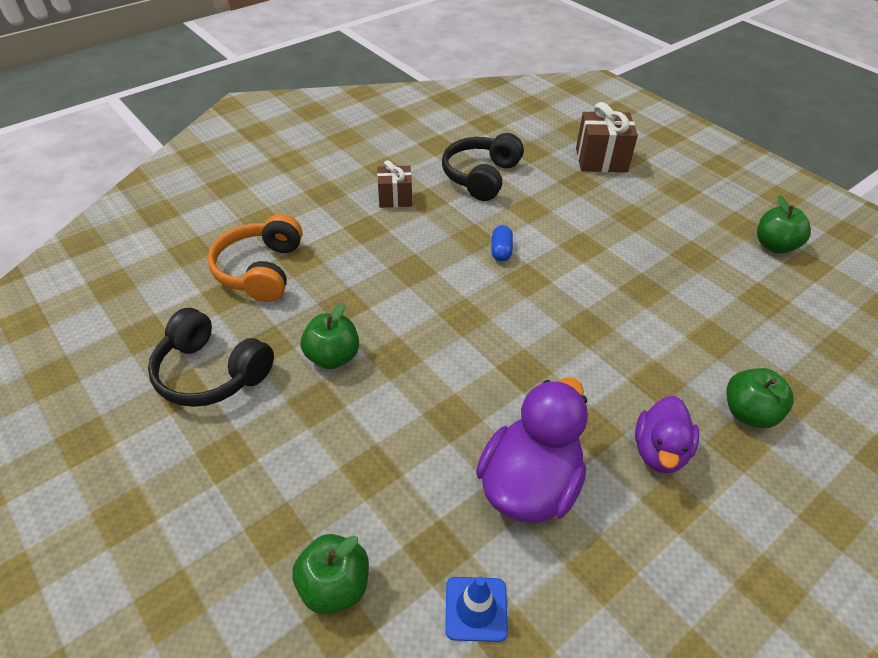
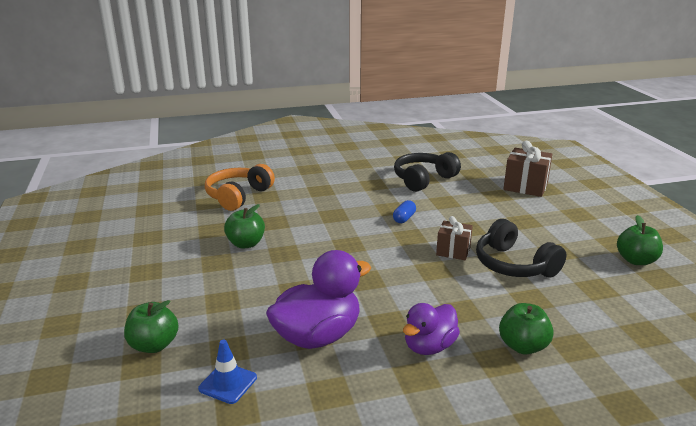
camera: 25 degrees right, 20 degrees down
black headphones [148,308,274,407] -> black headphones moved to [476,219,566,277]
brown gift [377,160,412,208] -> brown gift moved to [436,216,473,260]

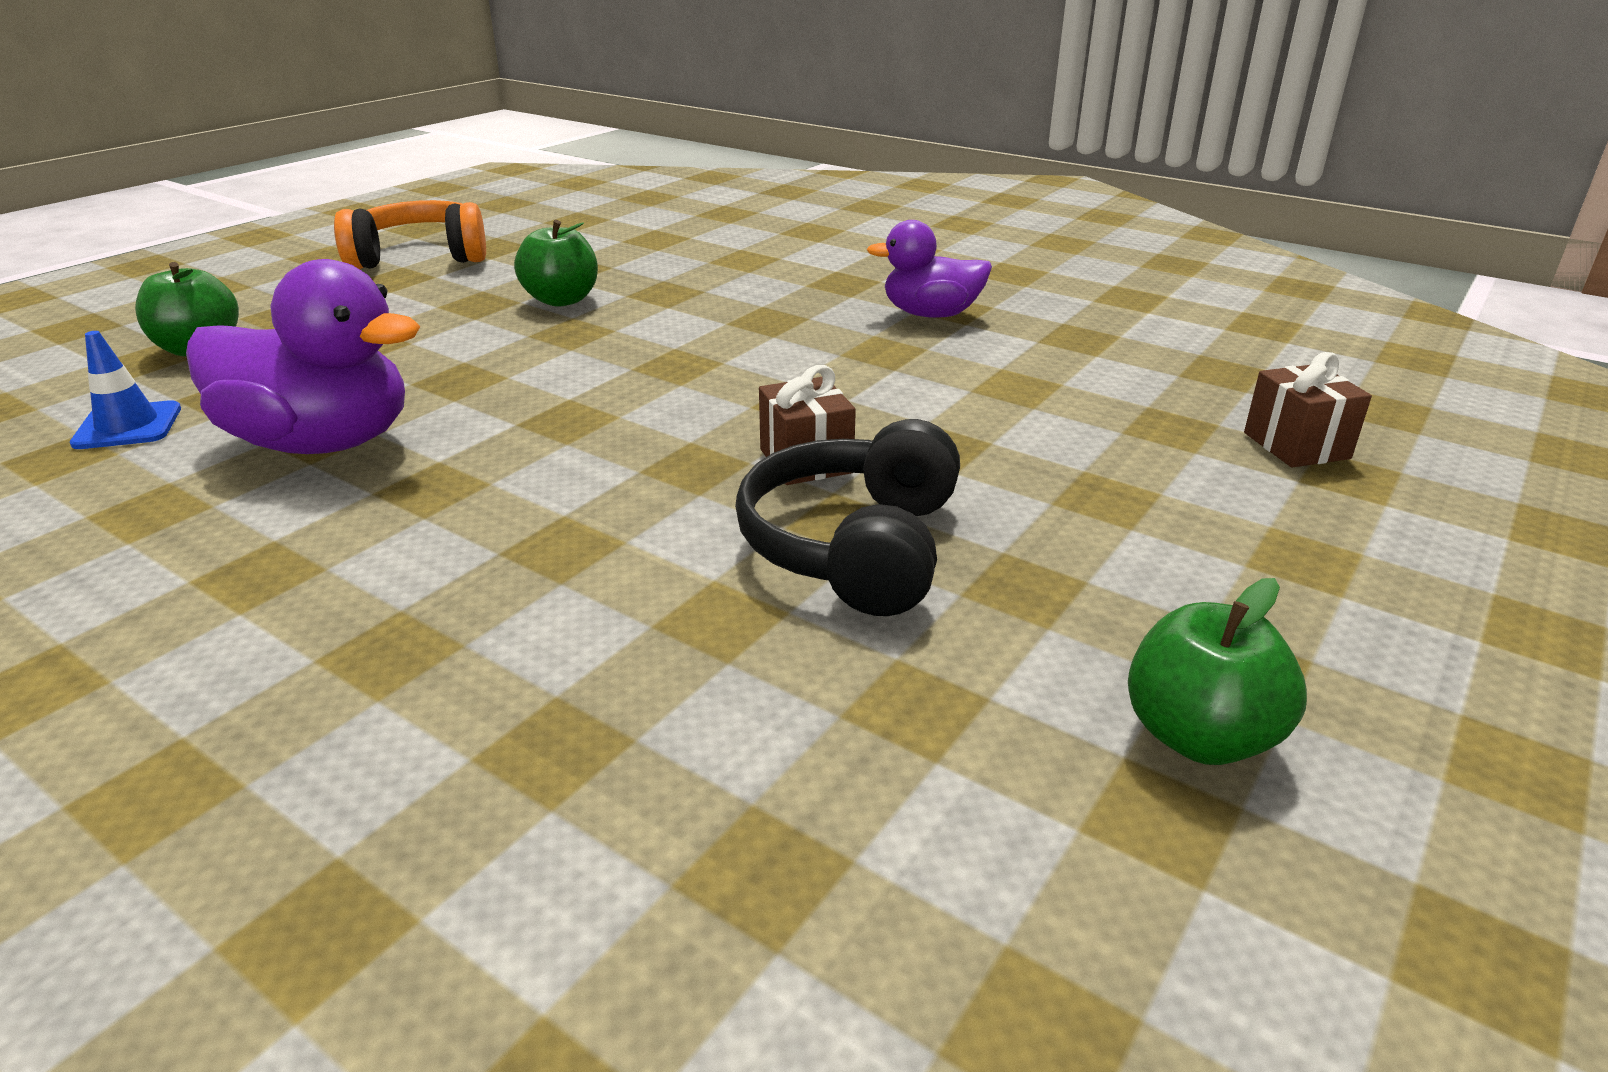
camera: 50 degrees right, 5 degrees up
orange headphones [205,164,275,211] -> orange headphones moved to [334,200,486,269]
blue capsule [393,200,416,223] -> none
black headphones [394,152,461,192] -> none
purple duck [403,303,460,355] -> purple duck moved to [866,220,992,318]
green apple [499,303,554,355] -> none
brown gift [503,141,552,197] -> brown gift [1244,352,1372,468], size x0.65

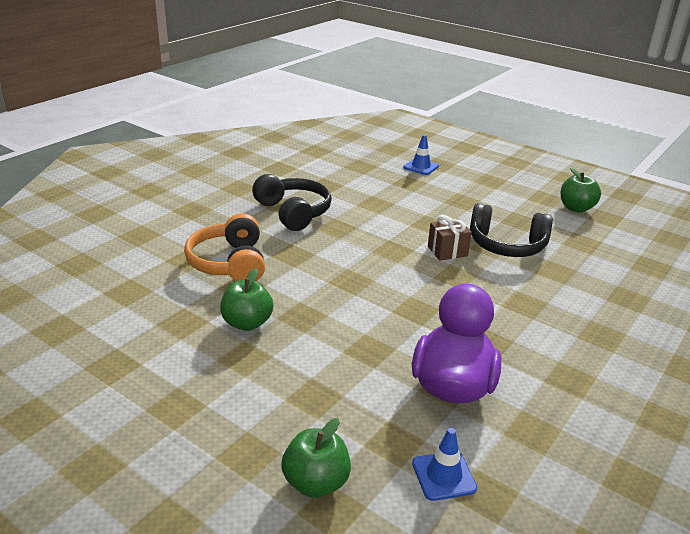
camera: 90 degrees left, 0 degrees up
orange headphones [334,200,486,269] -> orange headphones moved to [184,213,265,281]
purple duck [866,220,992,318] -> black headphones [252,174,332,231]
brown gift [1244,352,1372,468] -> blue traffic cone [403,135,439,175]

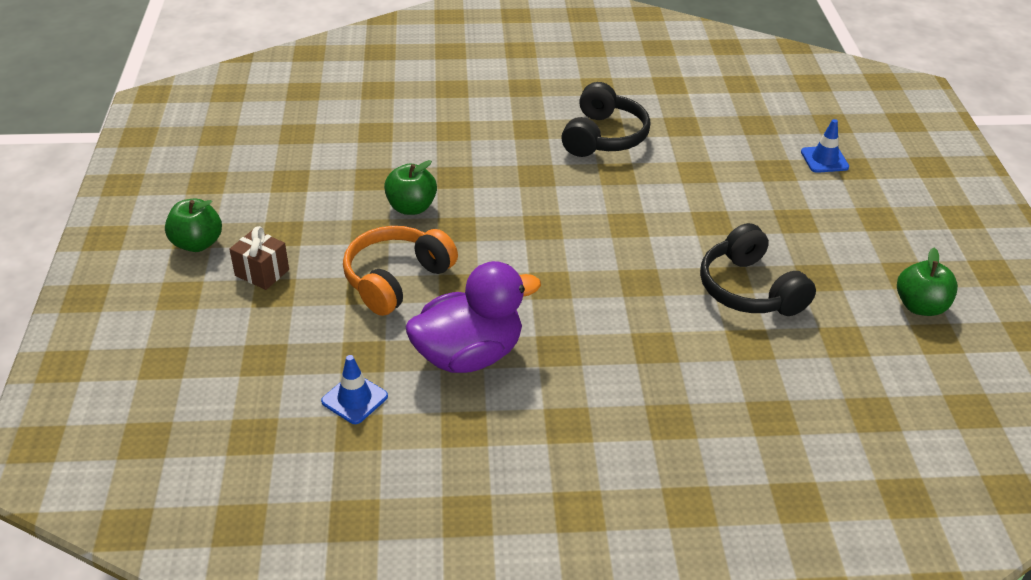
camera: 50 degrees right, 10 degrees up
orange headphones [184,213,265,281] -> orange headphones moved to [343,226,458,316]
green apple [281,418,351,498] -> green apple moved to [165,199,222,252]
brown gift [428,215,472,261] -> brown gift moved to [229,226,289,290]

